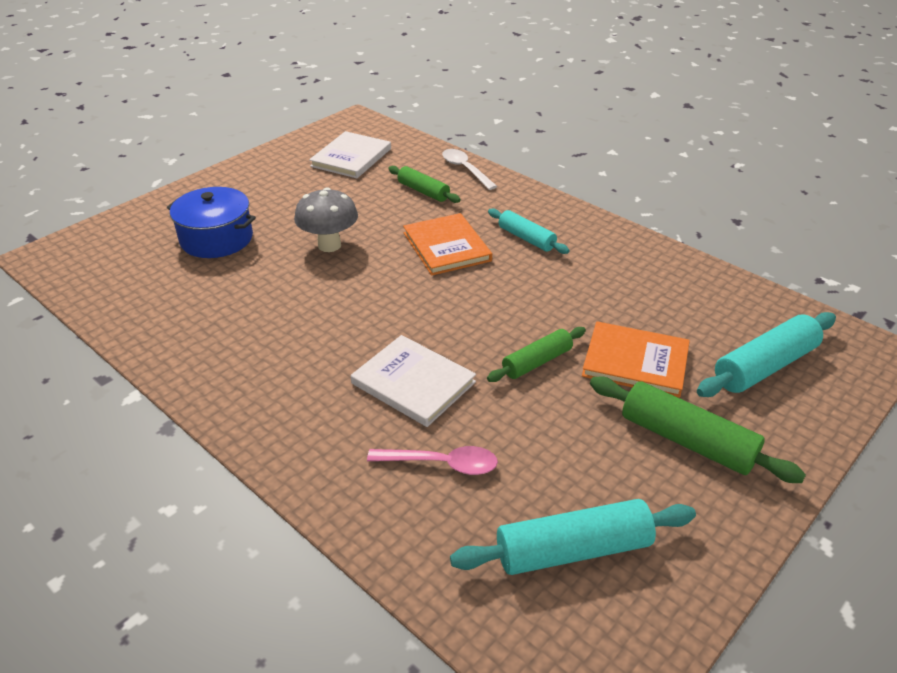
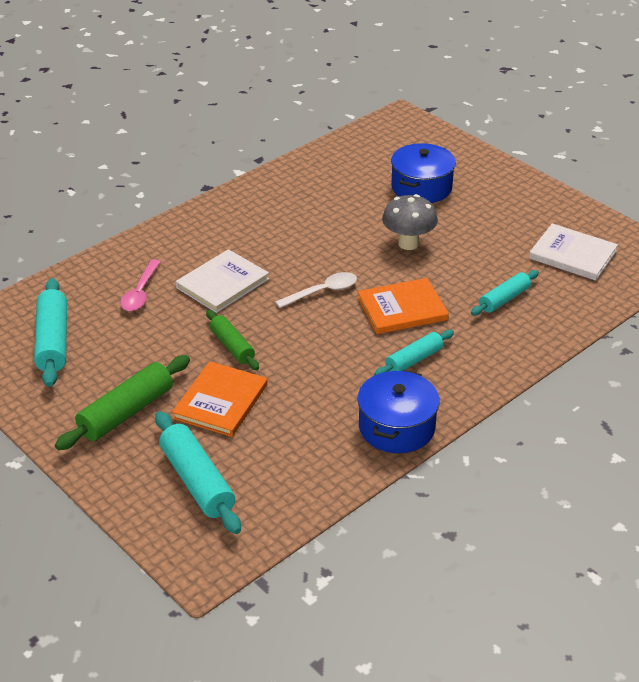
camera: 95 degrees right, 0 degrees up
green rolling pin [388,166,461,203] -> turquoise rolling pin [471,270,539,315]
white spoon [442,149,497,190] -> white spoon moved to [275,272,357,308]
none -> blue pot [357,370,440,453]

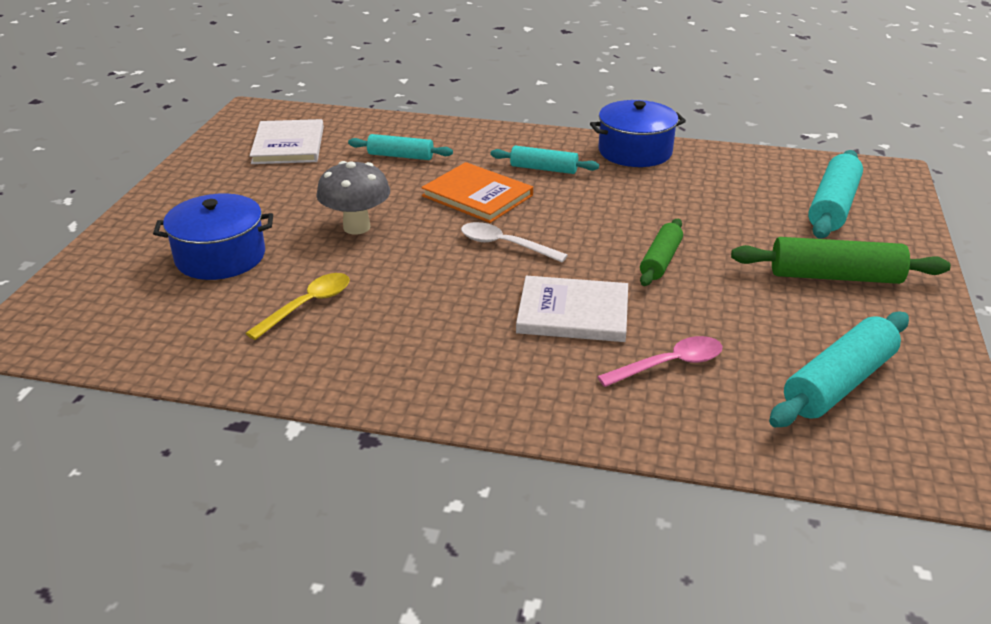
camera: 125 degrees left, 5 degrees down
orange book [172,361,267,437] -> none
none -> yellow spoon [246,273,350,340]

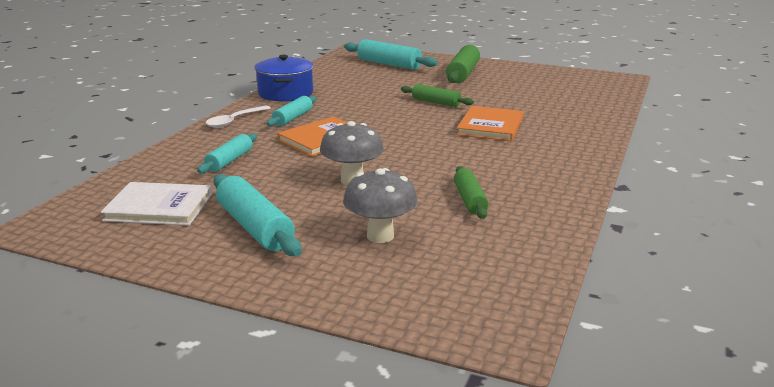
camera: 80 degrees left, 10 degrees down
blue pot [153,193,273,280] -> grey mushroom [343,168,418,243]
yellow spoon [246,273,350,340] -> green rolling pin [454,166,489,219]
white spoon [461,222,568,262] -> white spoon moved to [206,105,271,128]
white book [516,276,628,342] -> orange book [457,106,524,141]
pink spoon [597,336,722,387] -> none
turquoise rolling pin [769,312,909,427] -> turquoise rolling pin moved to [214,174,302,256]

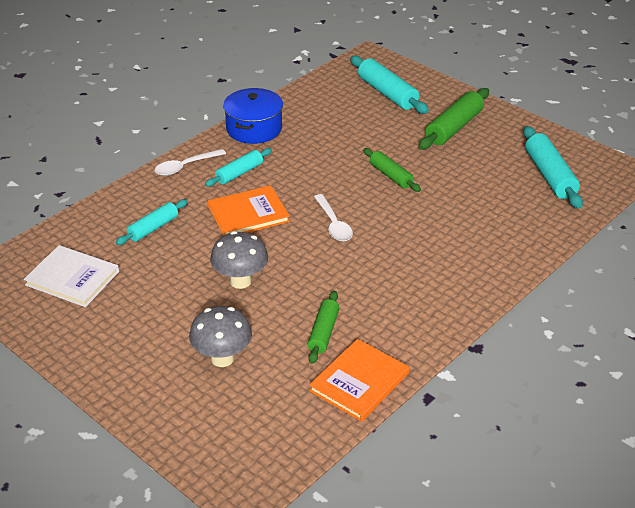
camera: 20 degrees right, 15 degrees up
turquoise rolling pin [214,174,302,256] -> turquoise rolling pin moved to [523,126,583,209]
orange book [457,106,524,141] -> orange book moved to [309,339,409,422]
none -> white spoon [314,194,353,242]

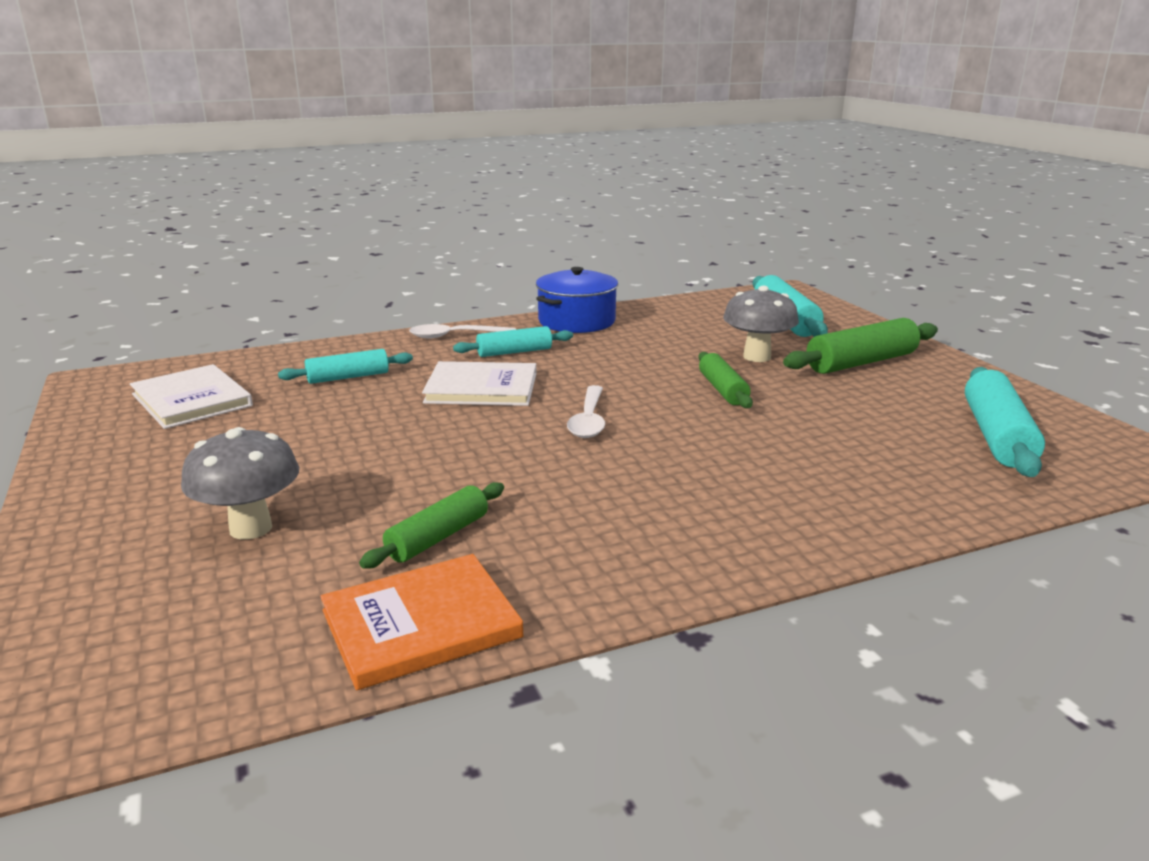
camera: 25 degrees right, 15 degrees down
orange book [208,185,290,236] -> white book [422,361,537,406]
grey mushroom [210,231,268,289] -> grey mushroom moved to [723,286,799,362]

